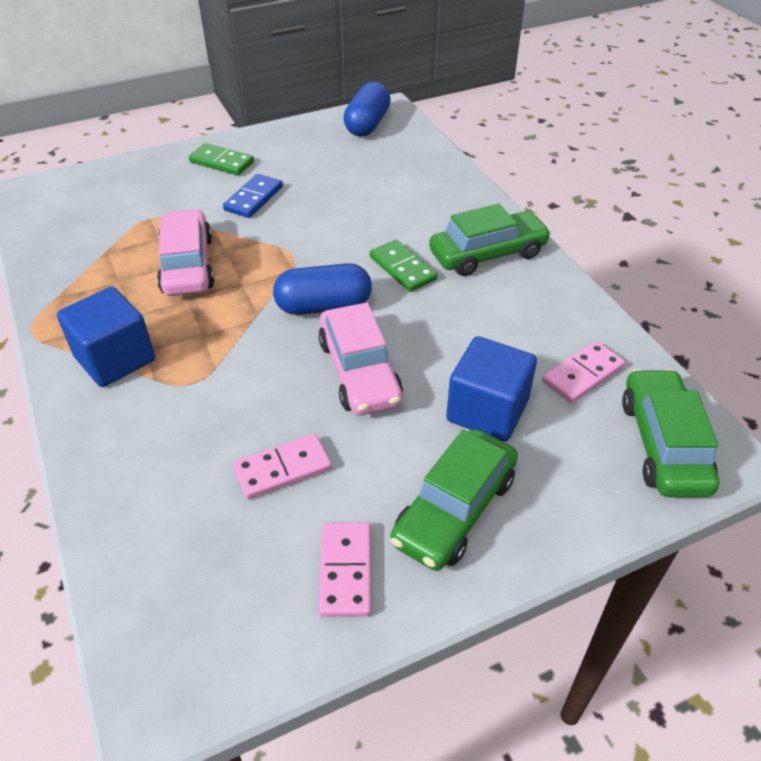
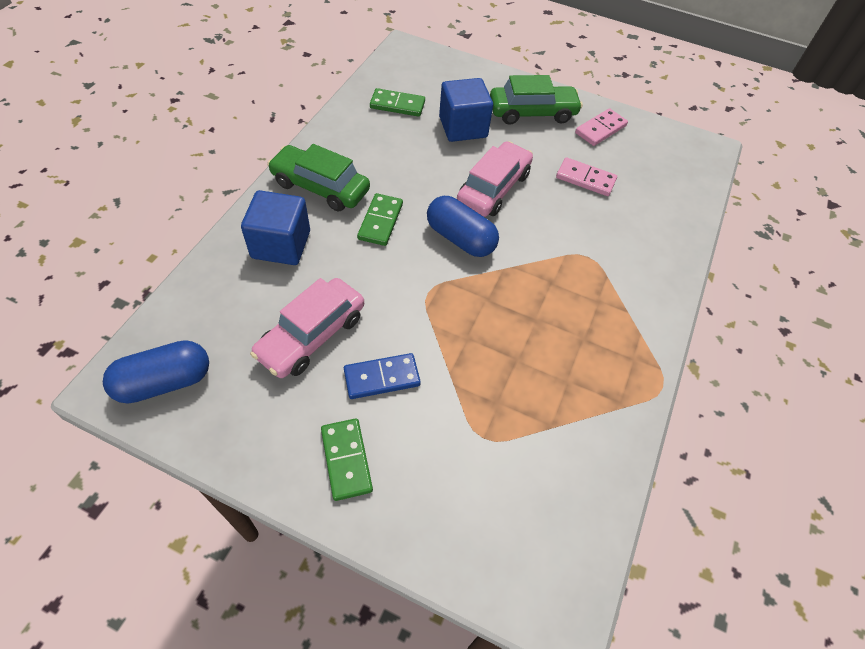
camera: 135 degrees left, 10 degrees up
blue cube [57,287,155,387] -> blue cube moved to [241,190,310,265]
pink car [157,209,214,296] -> pink car moved to [250,278,364,378]
pink domino [542,341,625,403] -> green domino [370,88,425,117]
green car [622,369,719,497] -> none

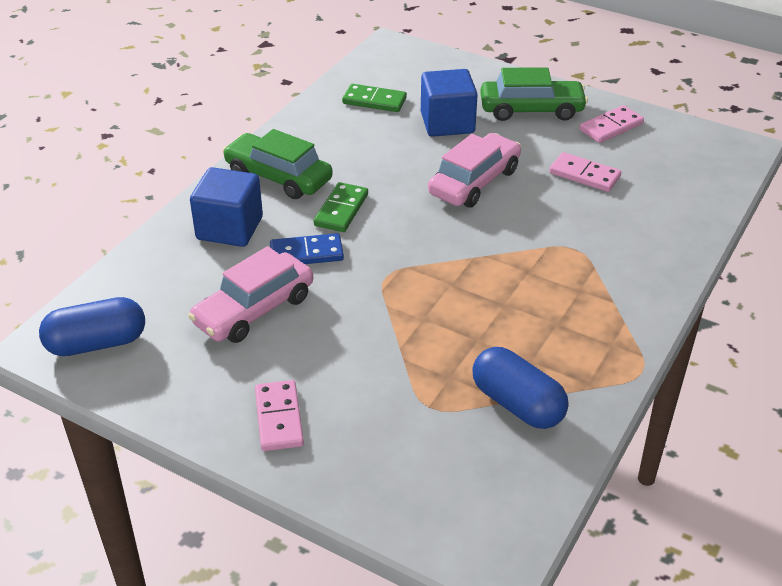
camera: 10 degrees right, 15 degrees down
green domino [321,418,373,501] -> pink domino [255,380,304,451]
blue domino [344,353,421,399] -> blue domino moved to [270,233,344,264]
blue capsule [427,196,499,257] -> blue capsule moved to [472,347,569,429]

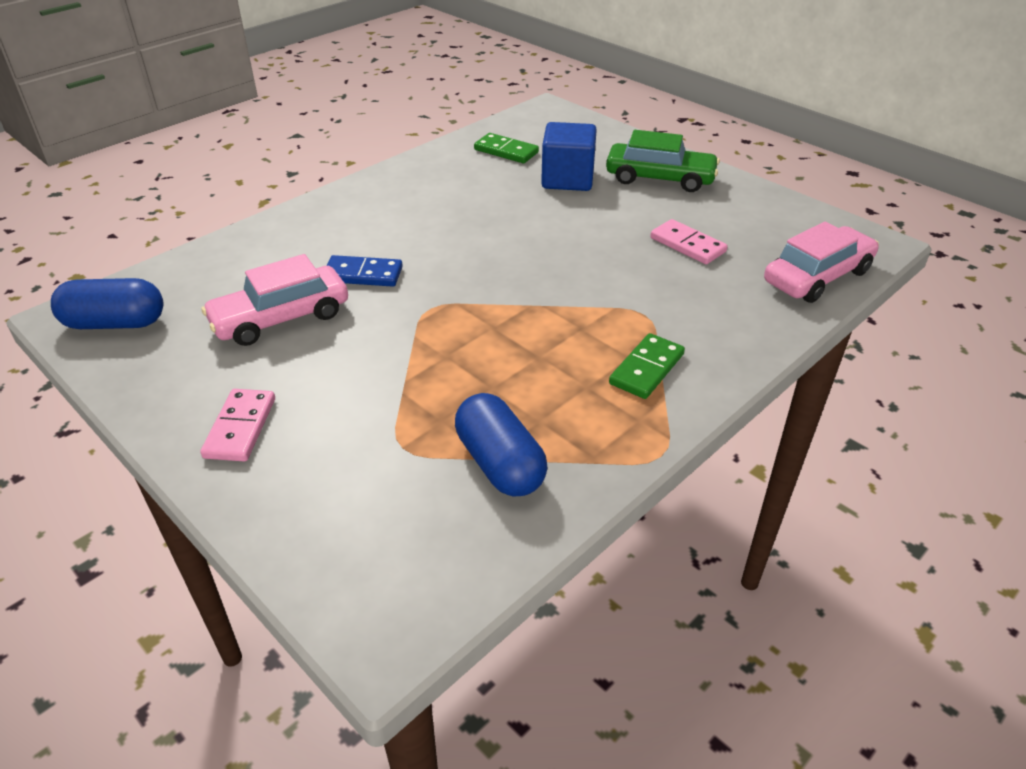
camera: 15 degrees right, 0 degrees up
blue cube [190,167,263,247] -> none
green car [222,129,333,199] -> none
green domino [314,182,368,232] -> green domino moved to [609,333,685,399]
pink car [428,133,521,208] -> pink car moved to [764,221,879,303]
pink domino [579,105,644,143] -> none

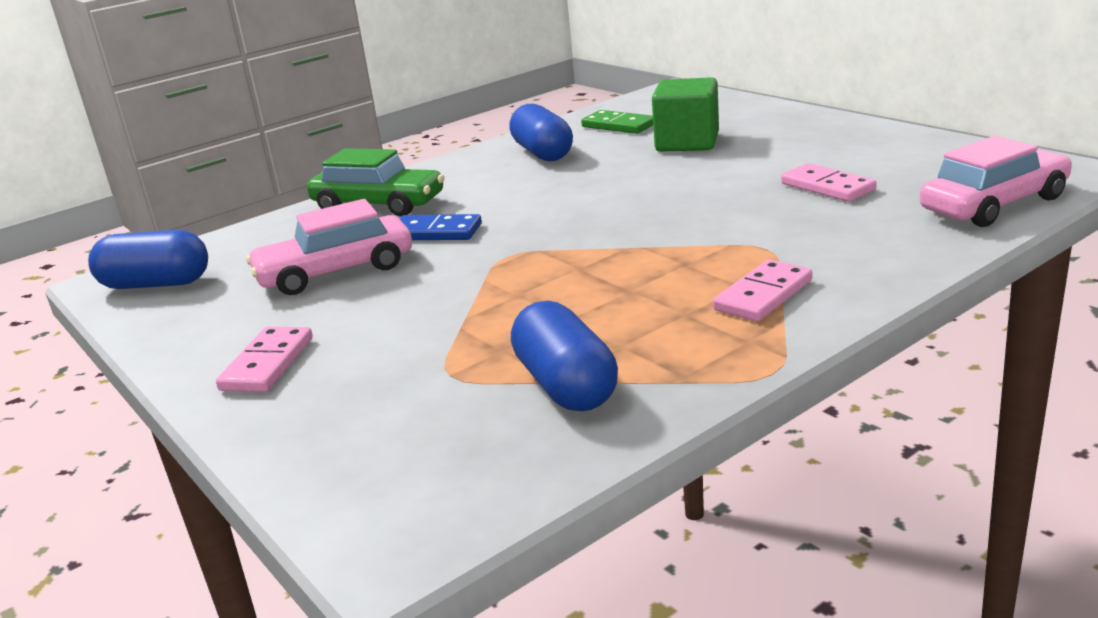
camera: 10 degrees right, 15 degrees down
blue cube [541,122,597,191] -> green cube [652,77,719,152]
green car [606,130,720,192] -> green car moved to [307,148,444,217]
green domino [609,333,685,399] -> pink domino [713,259,812,321]
none -> blue capsule [509,104,573,161]

